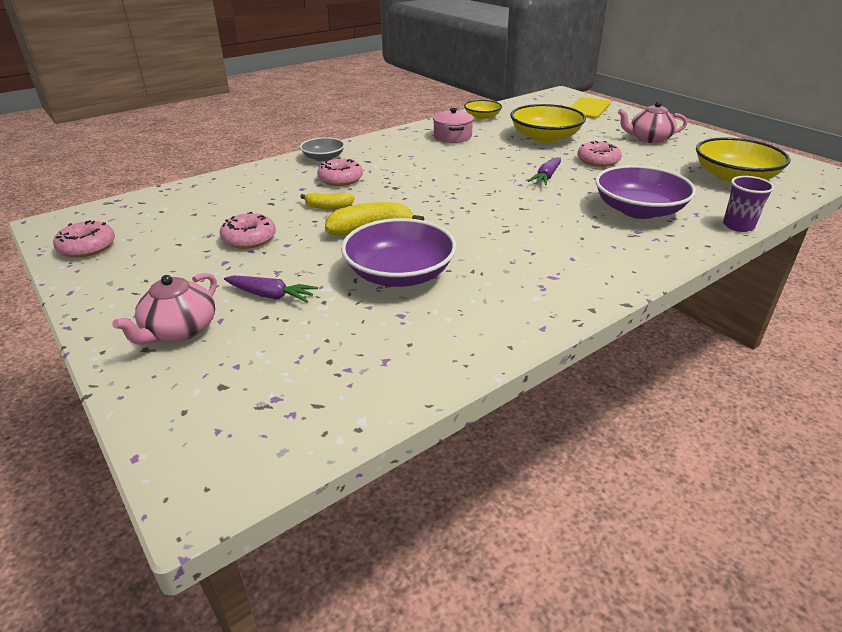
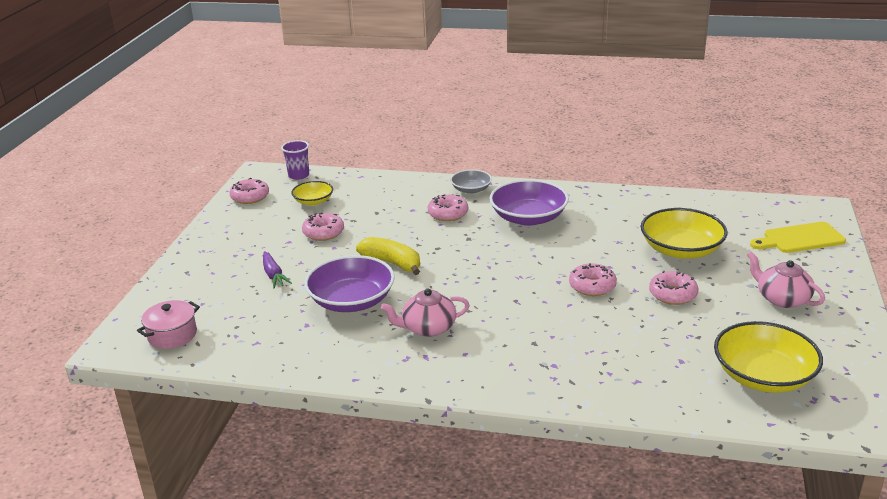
camera: 50 degrees right, 5 degrees down
pink teapot [112,273,217,345] -> pink teapot moved to [381,288,470,337]
yellow banana [300,192,355,209] -> none
pink pot [433,108,474,143] -> pink pot moved to [137,300,200,349]
yellow bowl [464,100,502,120] -> yellow bowl moved to [291,181,333,205]
purple carrot [528,157,561,185] -> pink donut [569,263,617,296]
purple bowl [595,165,696,219] -> purple bowl moved to [490,179,569,226]
purple cup [723,176,775,232] -> purple cup moved to [281,140,309,180]

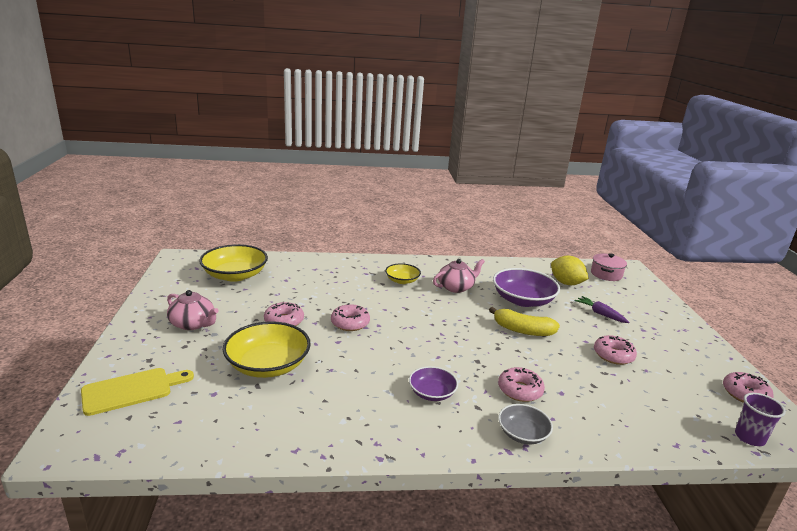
camera: 160 degrees right, 5 degrees down
yellow bowl [291,181,333,205] -> yellow bowl moved to [385,263,421,284]
purple bowl [490,179,569,226] -> purple bowl [409,366,458,401], size x0.56
none -> yellow lemon [551,256,589,285]

